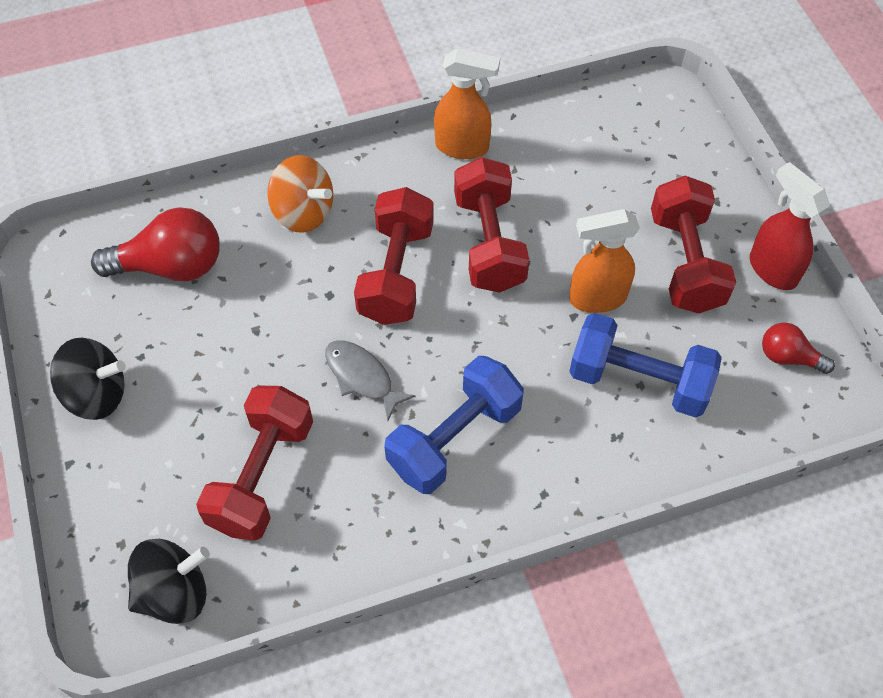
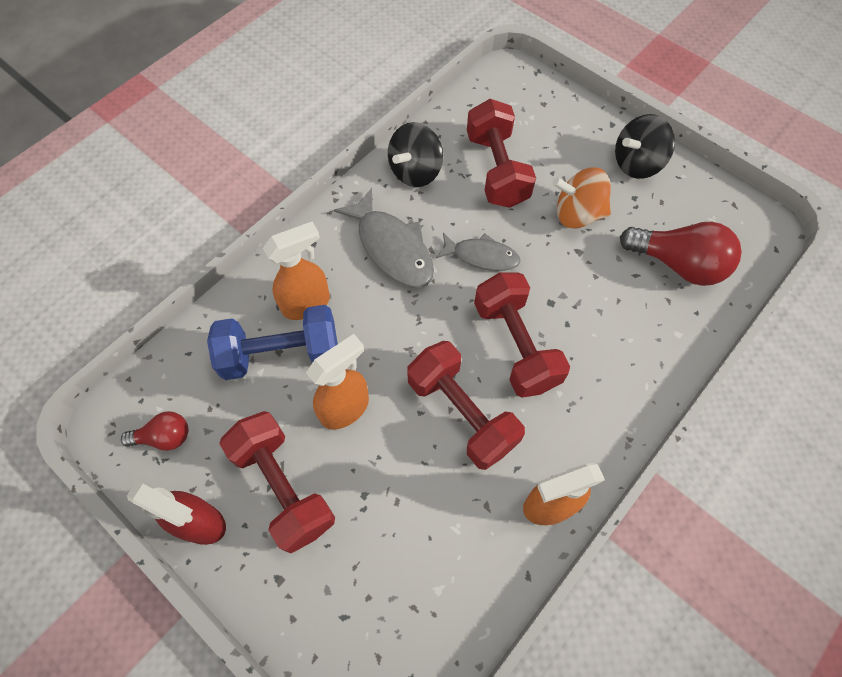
camera: 150 degrees right, 5 degrees up
red light bulb [91,207,220,281] -> red light bulb turned 120 degrees counterclockwise [620,222,742,286]
black spinning top [128,539,210,624] -> black spinning top moved to [388,122,443,187]
orange spinning top [267,155,333,233] -> orange spinning top moved to [553,168,611,229]
blue dumbbell [384,356,524,494] -> grey fish [334,188,434,288]
none -> orange spray bottle [263,222,330,320]

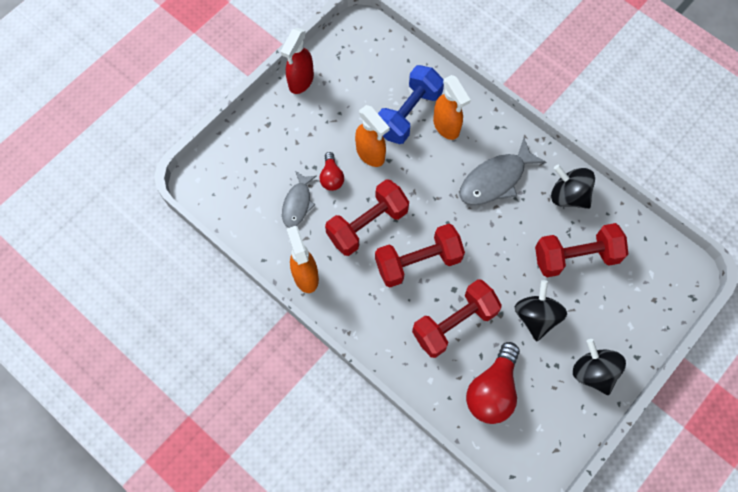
camera: 90 degrees right, 5 degrees up
red light bulb [121,411,188,451] -> red light bulb moved to [319,152,344,191]
blue dumbbell [207,305,338,380] -> blue dumbbell turned 45 degrees clockwise [378,65,444,144]
red dumbbell [219,411,335,553] -> red dumbbell moved to [412,279,502,358]
grey fish [436,233,521,271] -> grey fish moved to [282,171,316,228]
orange spinning top [553,168,611,229] -> black spinning top [515,280,567,341]

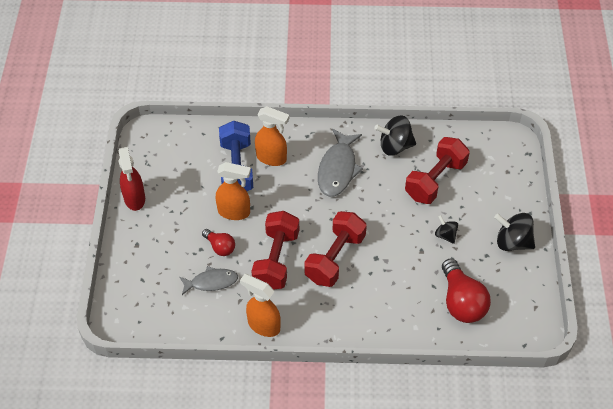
camera: 40 degrees left, 15 degrees down
grey fish [282,171,316,228] -> grey fish turned 75 degrees counterclockwise [180,266,238,295]
red dumbbell [412,279,502,358] -> none
black spinning top [515,280,567,341] -> black spinning top [435,215,458,244], size x0.57

